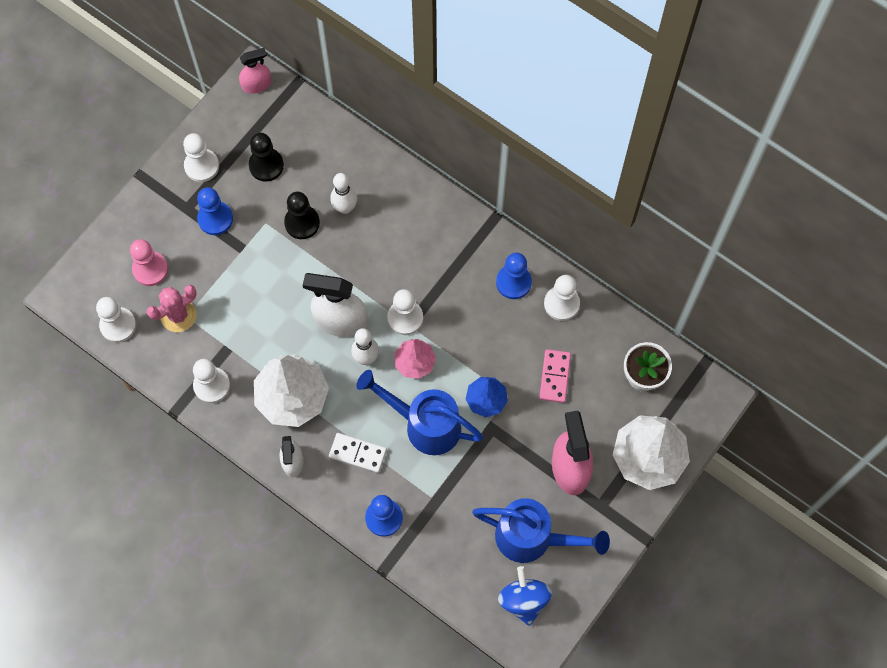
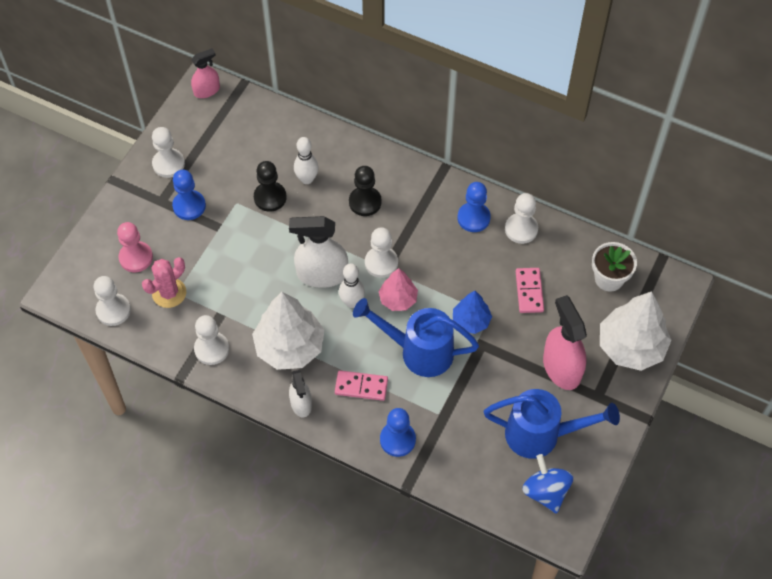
camera: 10 degrees left, 10 degrees down
black pawn [249,133,284,182] -> black pawn moved to [349,166,382,216]
white domino [329,433,387,473] -> pink domino [335,370,388,401]

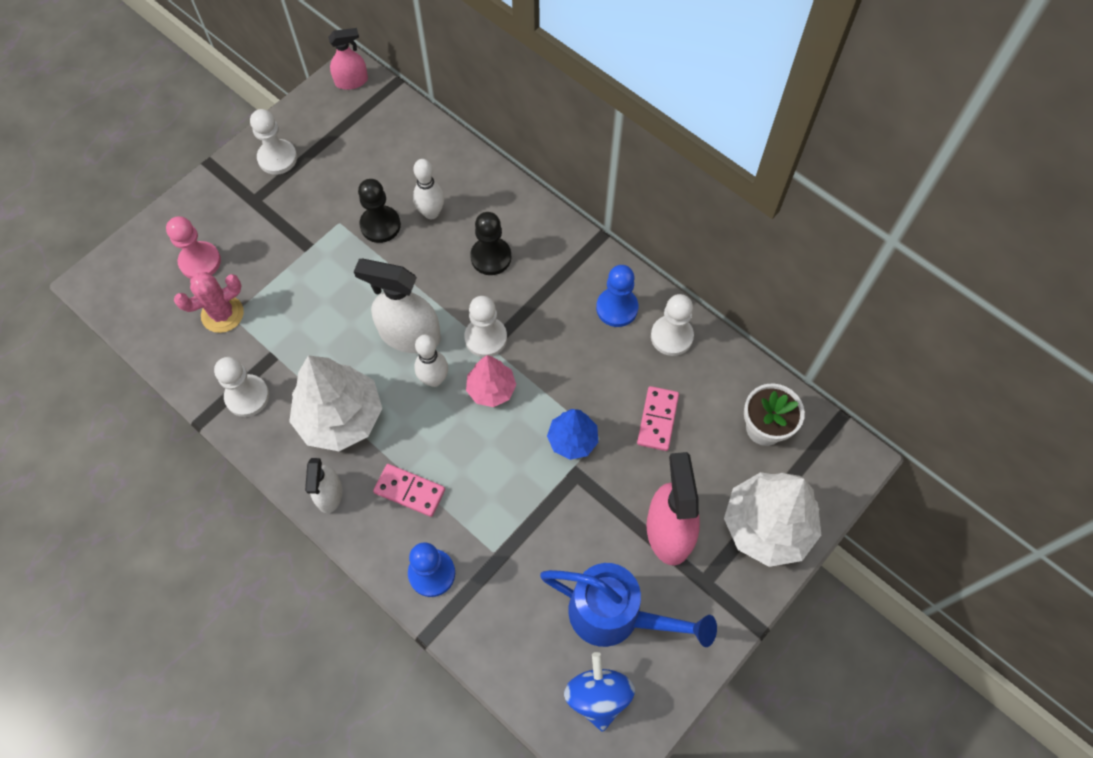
camera: 15 degrees right, 5 degrees up
white pawn [94,276,131,326] -> none
blue pawn [172,170,206,220] -> none
blue watering can [353,298,479,377] -> none

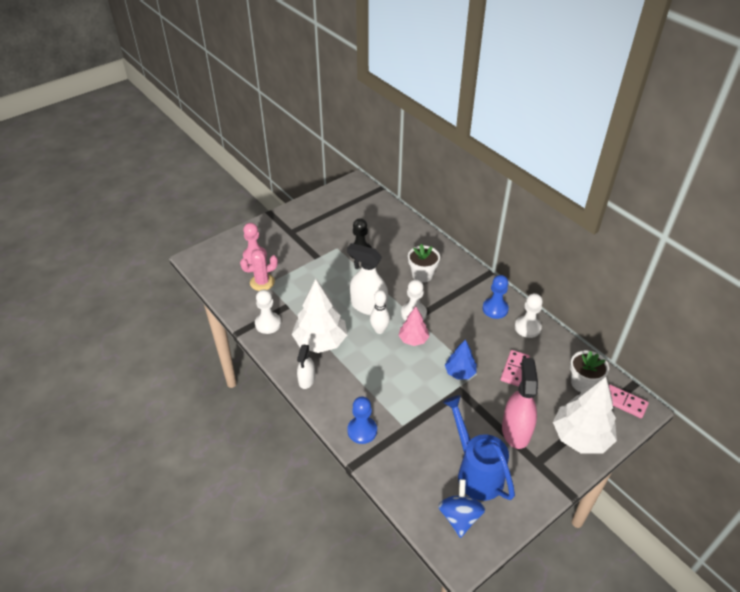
camera: 10 degrees right, 20 degrees down
white pawn [250,109,297,175] -> none
pink spray bottle [328,28,368,90] -> none
pink domino [373,464,445,517] -> pink domino moved to [609,384,649,418]
white bowling pin [413,159,444,219] -> none
black pawn [470,212,511,275] -> white flower pot [408,244,440,282]
blue watering can [540,563,717,647] -> blue watering can turned 150 degrees counterclockwise [443,395,515,501]

